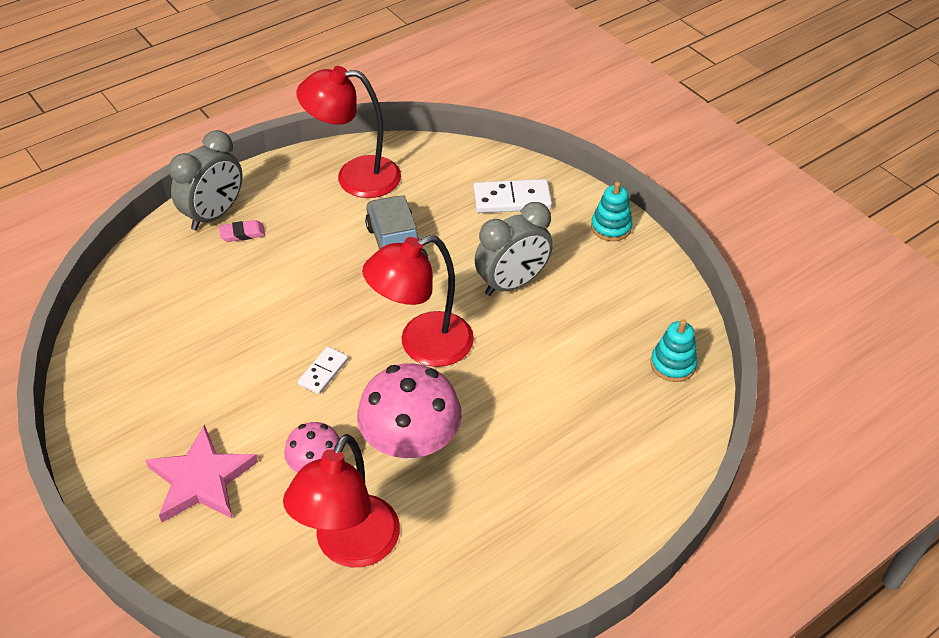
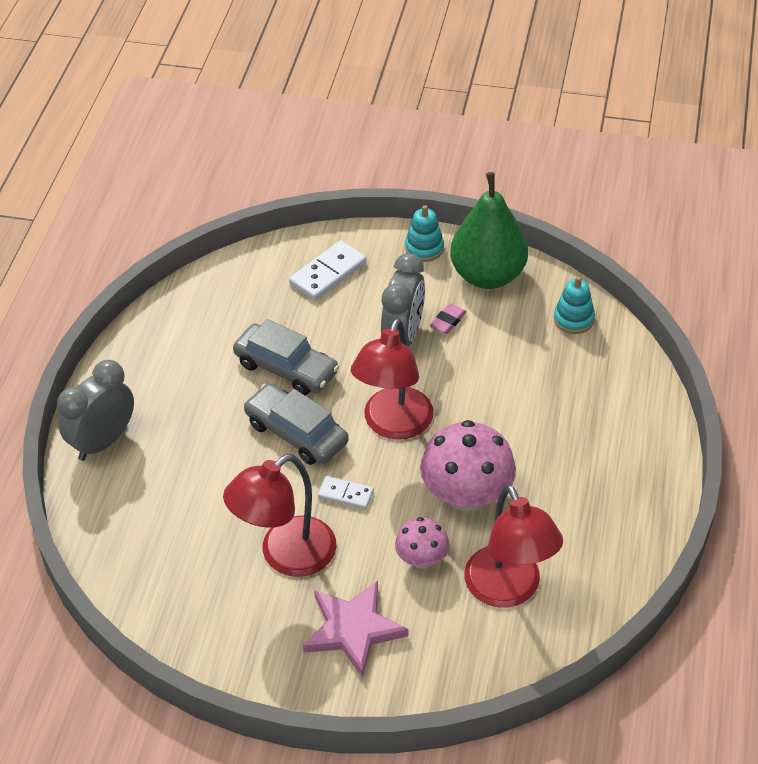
camera: 40 degrees left, 0 degrees up
grey clock [169,130,243,230] -> grey clock turned 135 degrees counterclockwise [57,360,134,461]
pink eraser [219,220,265,242] -> pink eraser moved to [430,303,467,334]
red lamp [297,66,401,198] -> red lamp moved to [223,454,336,577]
white domino [298,347,348,394] -> white domino turned 60 degrees counterclockwise [318,476,374,509]
none -> grey car [243,383,349,465]
none -> green pear [450,172,528,289]

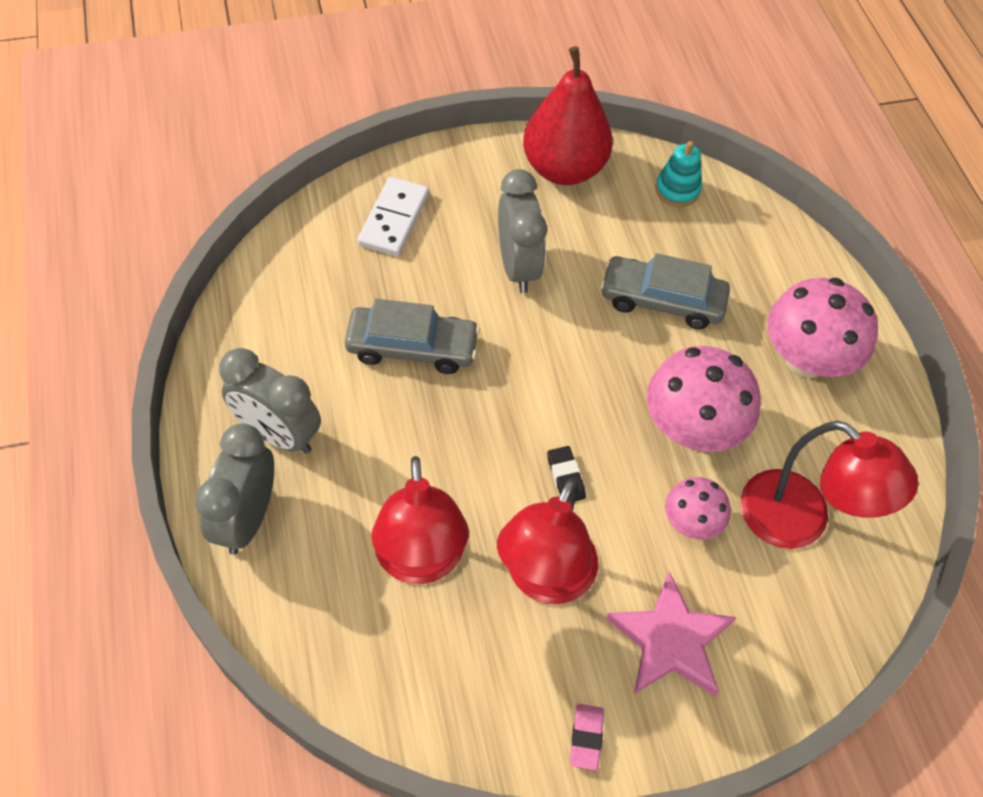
camera: 30 degrees left, 10 degrees up
grey car [243,383,349,465] -> grey car moved to [600,253,730,329]
white domino [318,476,374,509] -> black eraser [547,446,586,501]
red lamp [351,318,434,440] -> red lamp moved to [371,456,469,584]
turquoise stacking toy [405,205,444,262] -> none
pink eraser [430,303,467,334] -> pink eraser moved to [570,704,604,770]
green pear [450,172,528,289] -> red pear [523,46,613,185]
none -> grey clock [219,348,321,453]
none -> pink mushroom [767,278,878,378]

